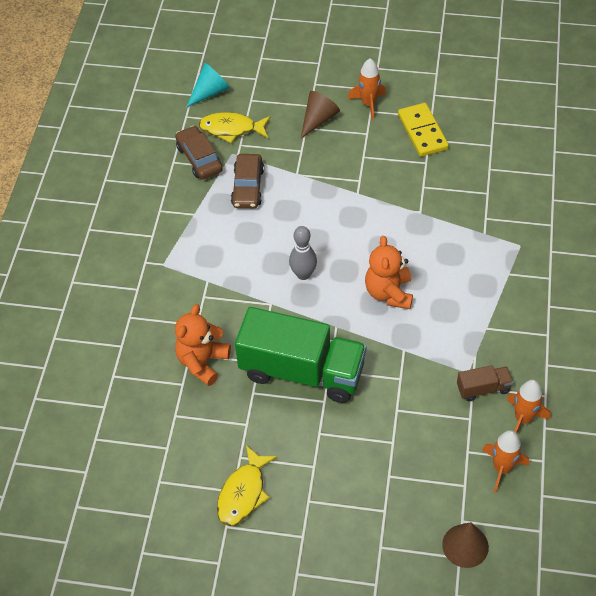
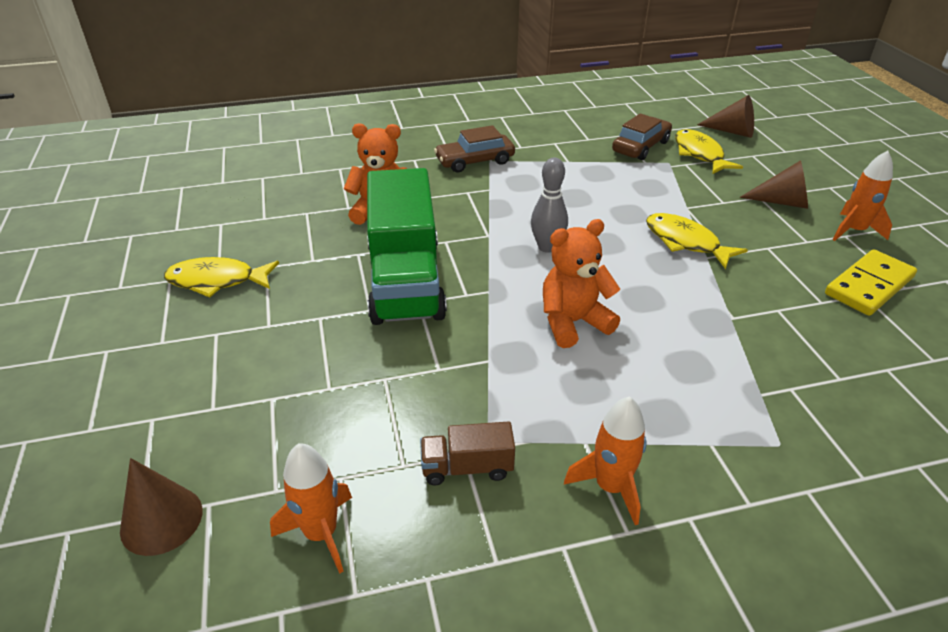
camera: 65 degrees right, 15 degrees down
turquoise cone [187,63,230,107] -> brown cone [697,95,754,138]
brown car [231,154,264,208] -> brown car moved to [434,125,515,173]
brown truck [457,365,513,402] -> brown truck turned 120 degrees clockwise [420,421,515,485]
orange rocket [506,380,551,434] -> orange rocket moved to [564,396,646,525]
none -> yellow fish [646,213,748,269]

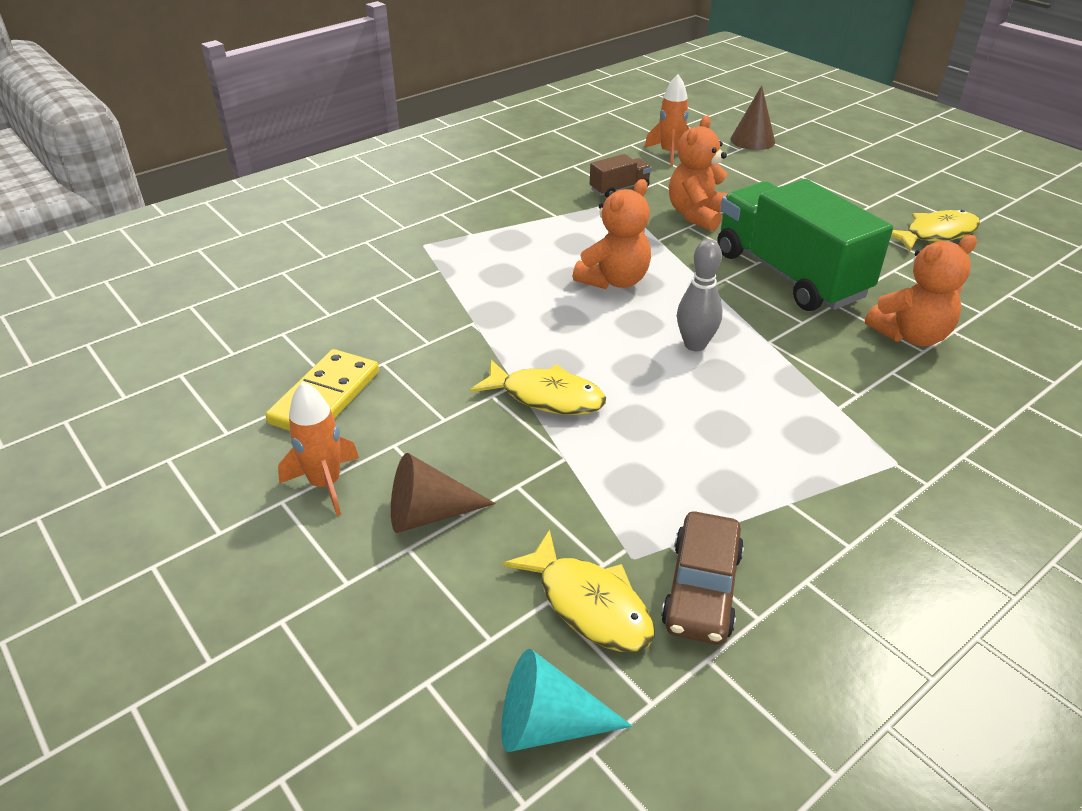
camera: 155 degrees right, 0 degrees up
brown car [434,125,515,173] -> none
orange rocket [564,396,646,525] -> none
brown cone [697,95,754,138] -> turquoise cone [501,649,633,752]
none -> orange teddy bear [669,116,728,231]

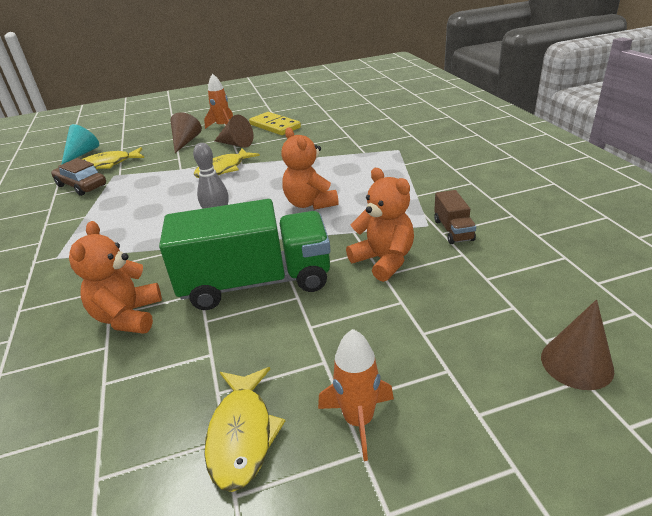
camera: 115 degrees right, 5 degrees down
orange rocket [645,74,690,166] -> orange rocket moved to [318,329,394,461]
none -> brown cone [214,115,253,148]

